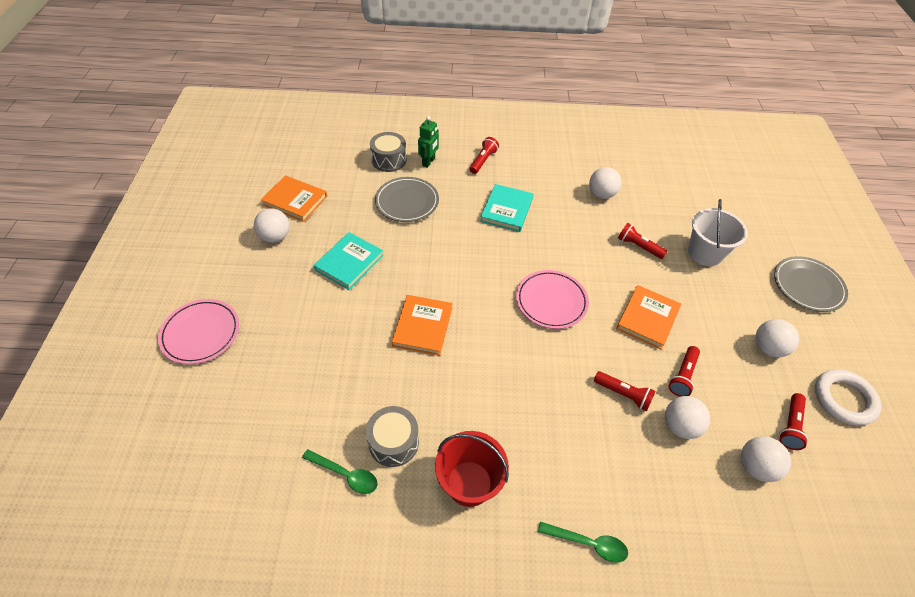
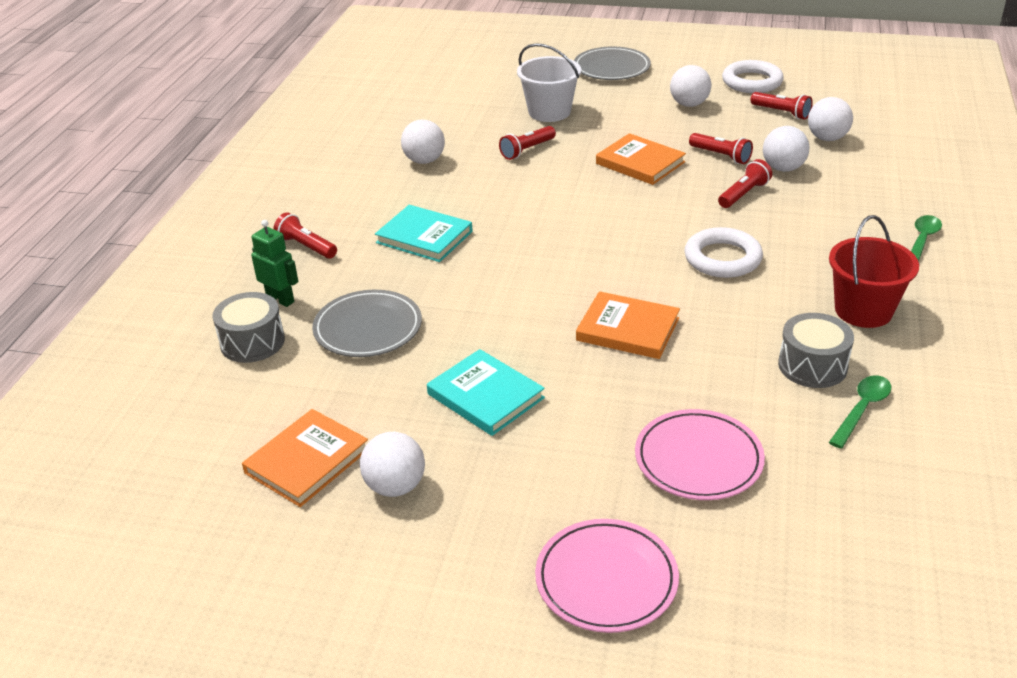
camera: 75 degrees left, 15 degrees down
pink plate [516,270,589,329] -> pink plate moved to [635,409,765,500]
none -> white ring [684,227,763,278]

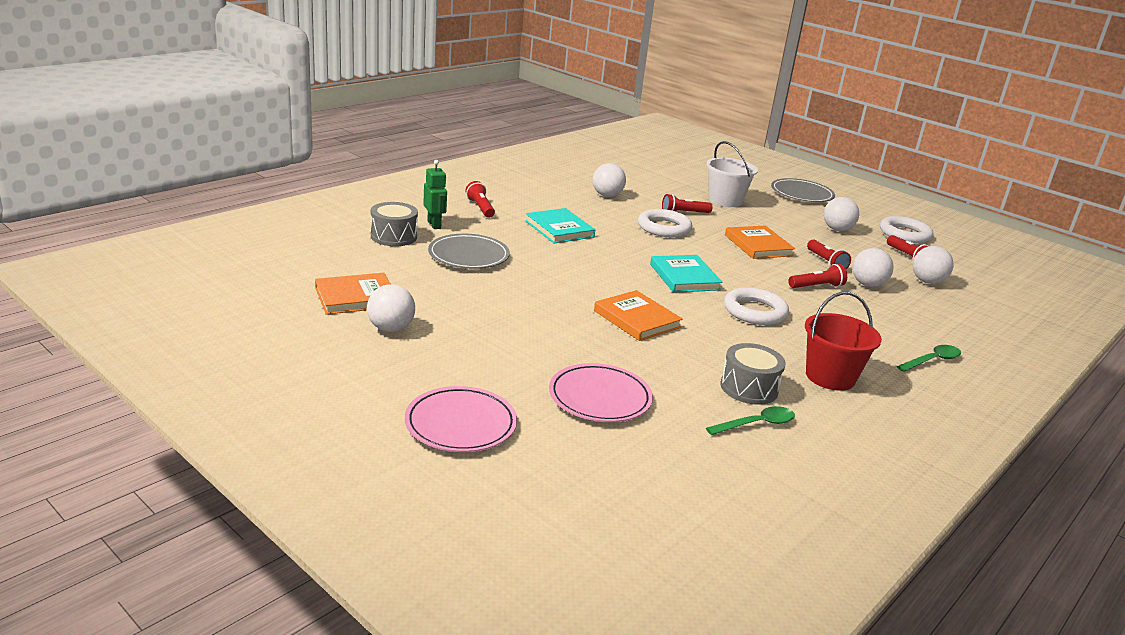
camera: 25 degrees right, 10 degrees down
turquoise book [427,349,545,436] -> turquoise book moved to [650,255,722,292]
none -> white ring [638,209,692,237]

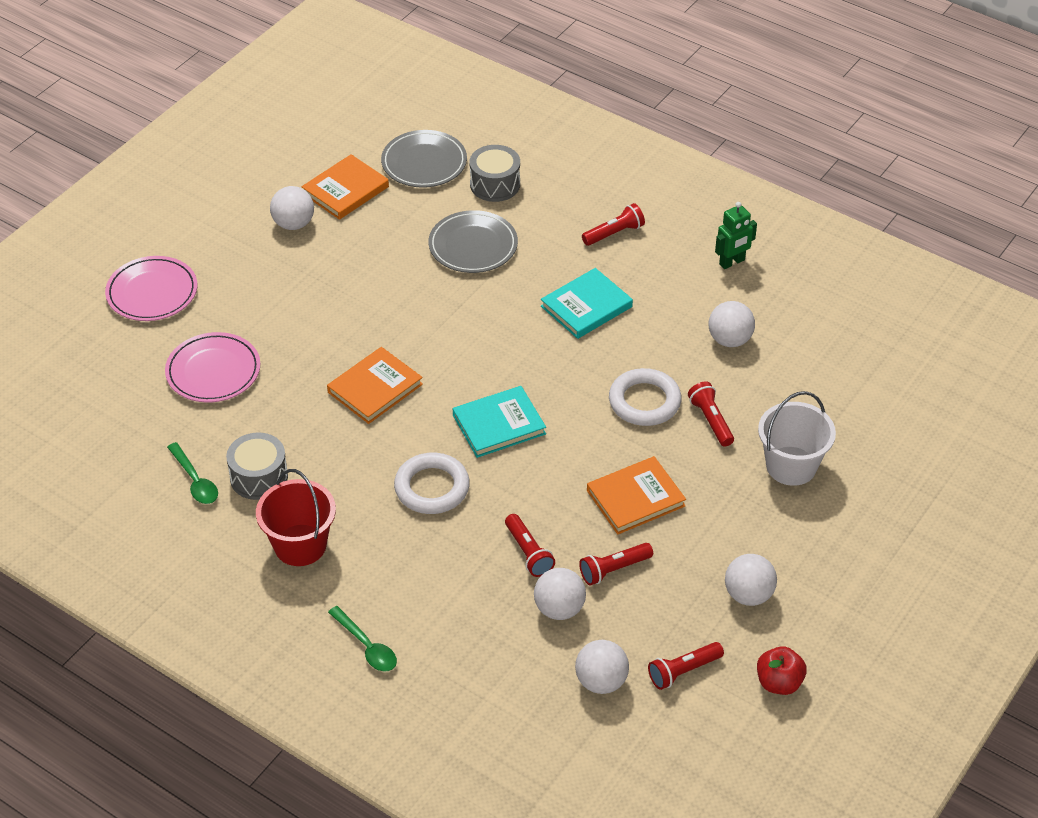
camera: 85 degrees right, 20 degrees up
orange book [315,273,390,315] -> orange book turned 75 degrees clockwise [301,154,389,220]
green robot [423,160,447,229] -> green robot moved to [715,202,757,269]
grey plate [771,178,835,202] -> grey plate moved to [381,130,467,188]
white ring [880,216,933,243] -> red apple [757,646,807,695]

